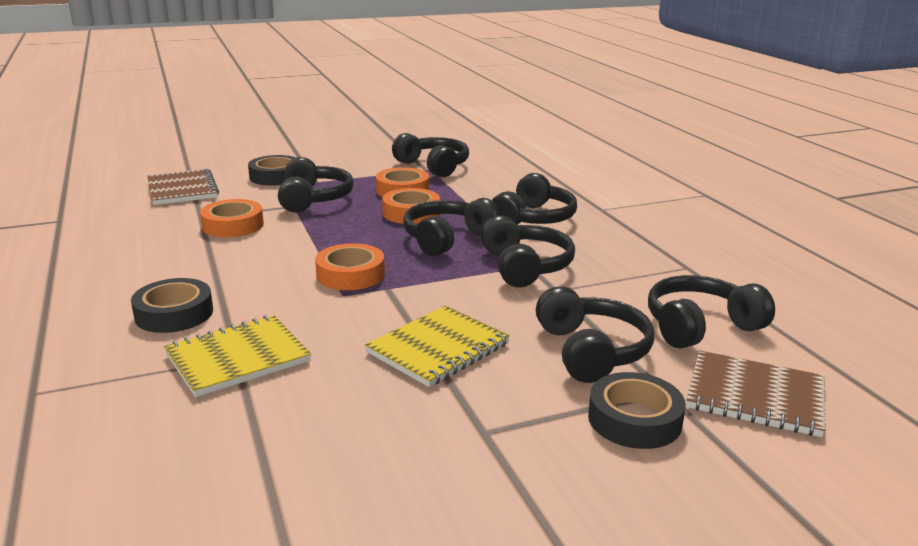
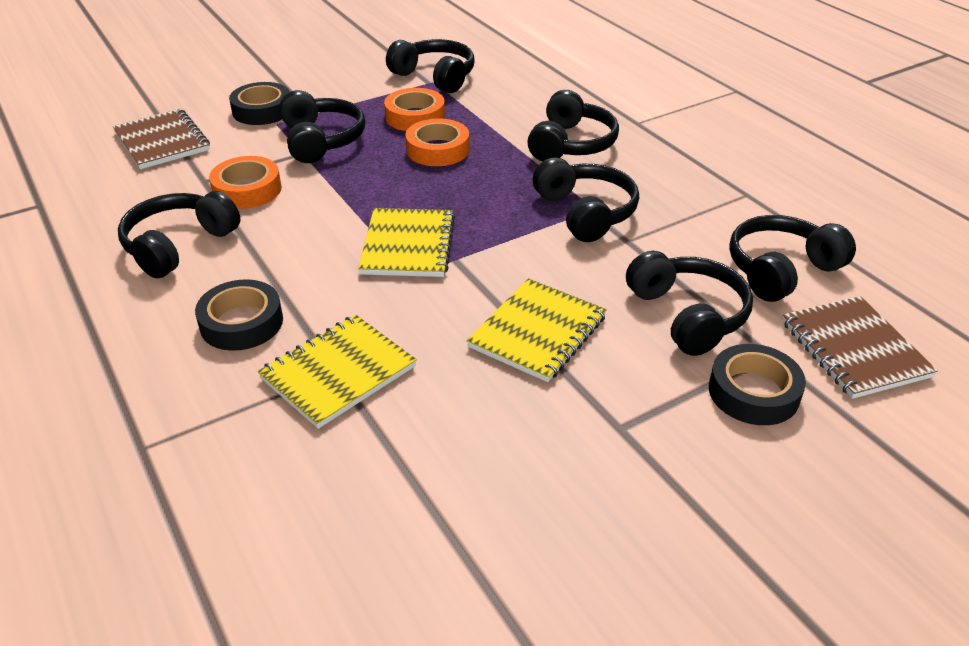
camera: 10 degrees left, 15 degrees up
orange tape [315,243,385,290] -> yellow notebook [358,208,455,277]
black headphones [403,198,501,256] -> black headphones moved to [118,191,240,278]
brown notebook [686,350,825,437] -> brown notebook turned 60 degrees clockwise [782,296,938,399]

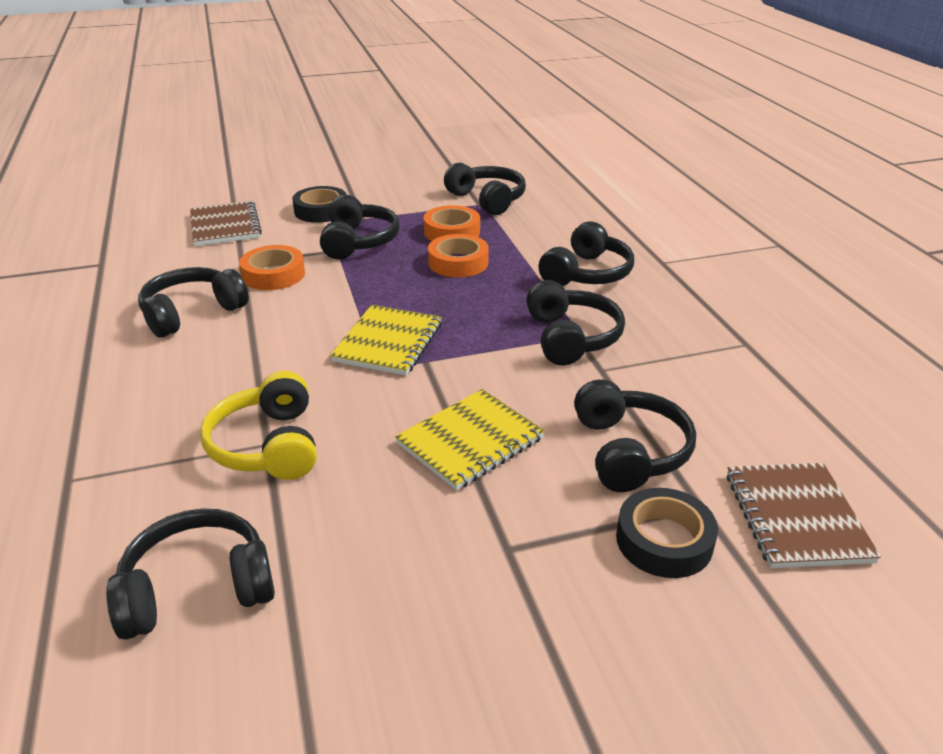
camera: 15 degrees right, 5 degrees down
black tape [195,279,283,351] -> none
yellow notebook [258,315,417,429] -> yellow headphones [200,371,317,480]
black headphones [729,215,856,302] -> black headphones moved to [106,508,275,639]

